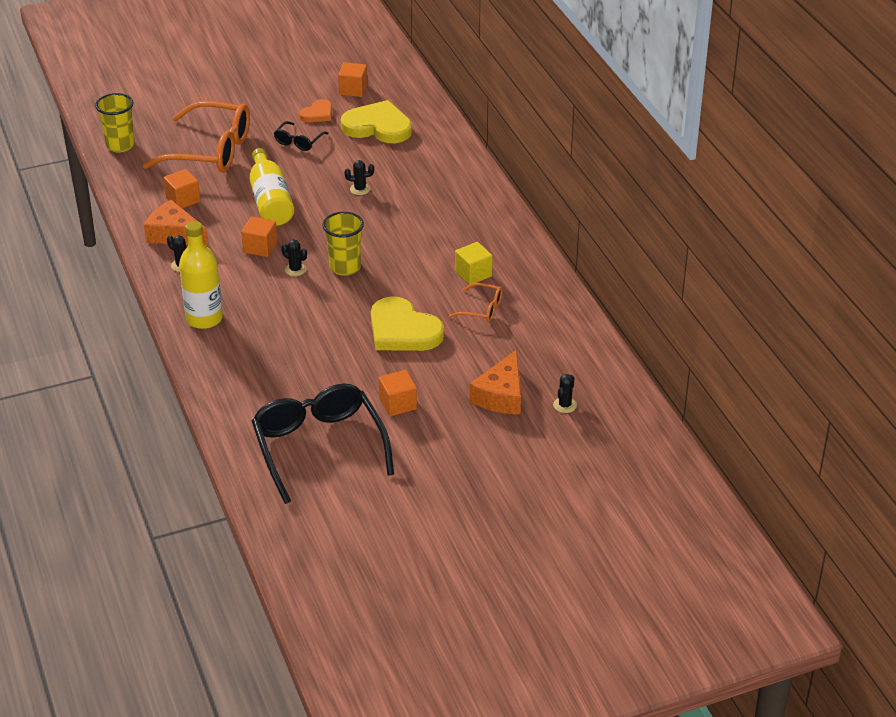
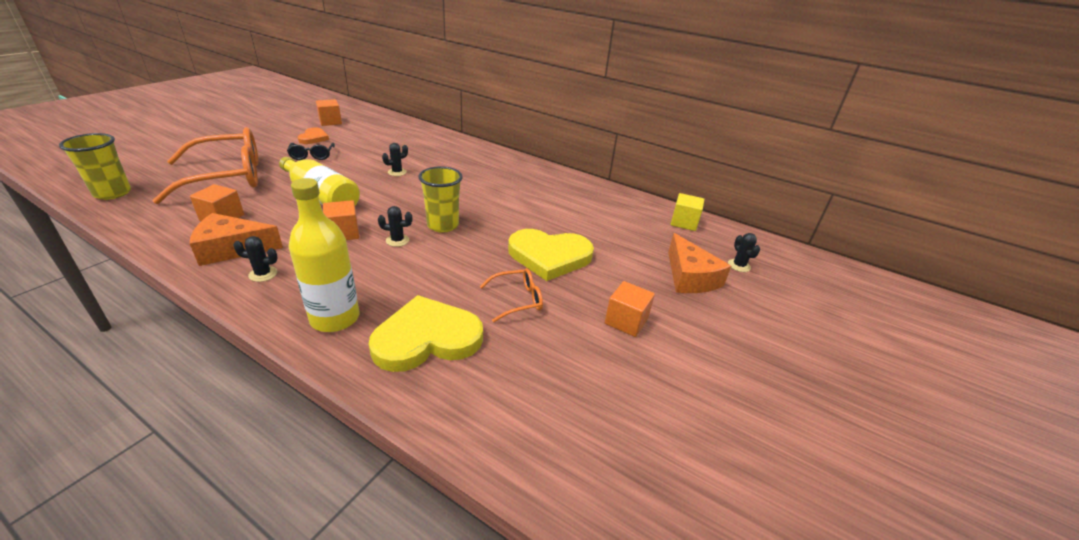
camera: 40 degrees left, 5 degrees down
black glasses [252,383,394,504] -> none
yellow heart [341,100,412,143] -> yellow heart moved to [369,295,483,372]
orange glasses [449,283,502,322] -> orange glasses moved to [480,268,543,322]
yellow cube [455,242,493,285] -> yellow cube moved to [671,193,704,231]

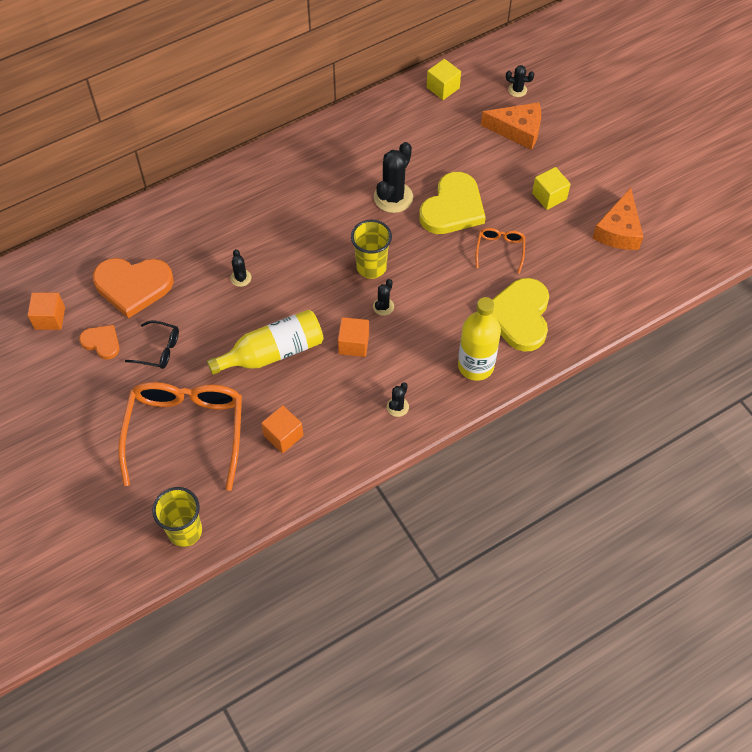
camera: 60 degrees left, 25 degrees up
orange cheese [190,213,283,266] -> orange cheese moved to [593,188,643,250]
orange cube [605,281,655,337] -> yellow cube [532,167,571,210]
none -> orange heart [93,258,174,319]
none -> black cactus [374,142,413,213]

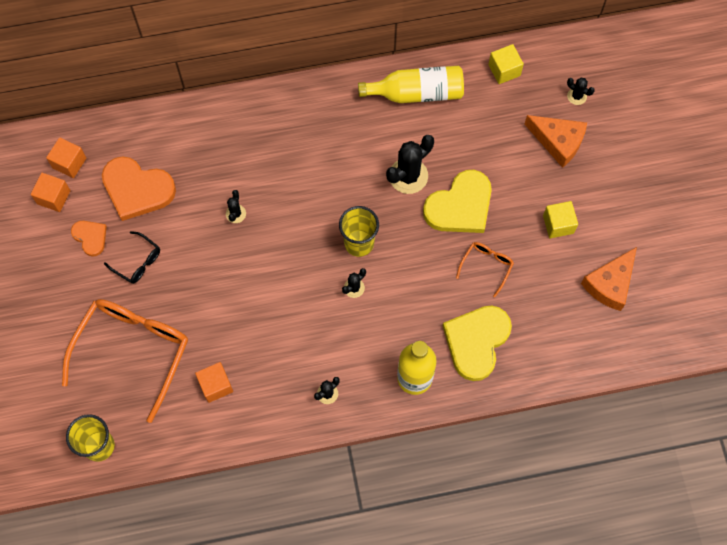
camera: 20 degrees right, 10 degrees up
yellow bottle [207,310,323,375] -> yellow bottle moved to [358,66,464,103]
orange cube [338,317,369,357] -> orange cube moved to [46,137,86,178]

